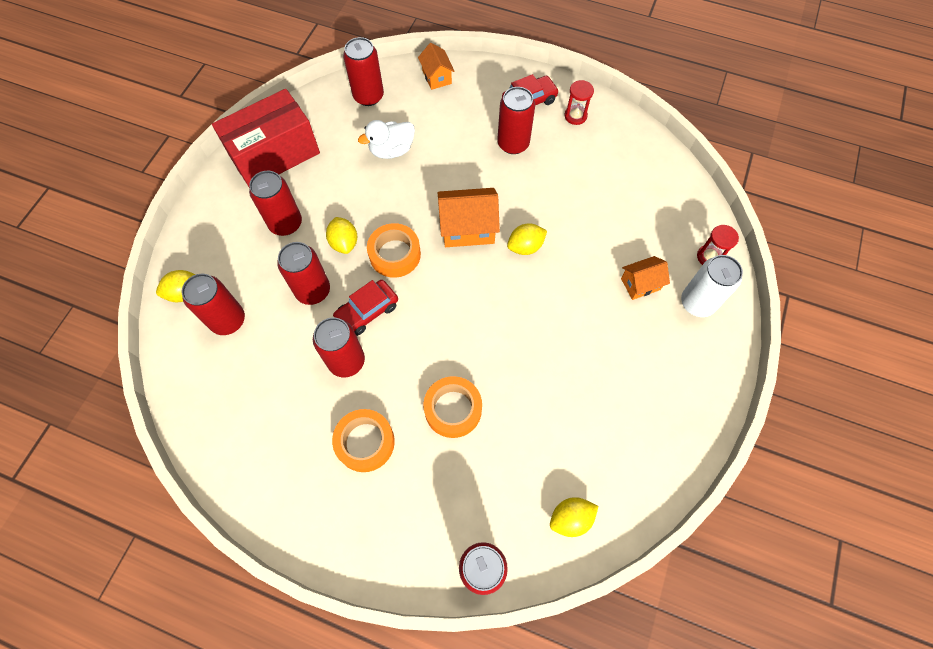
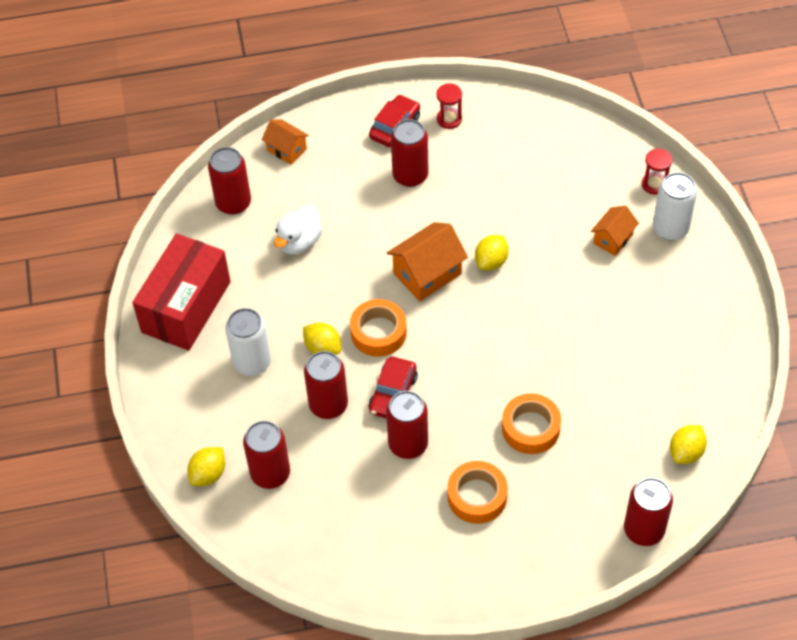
camera: 30 degrees left, 10 degrees down
red can [249,171,302,236] -> white can [225,308,271,376]

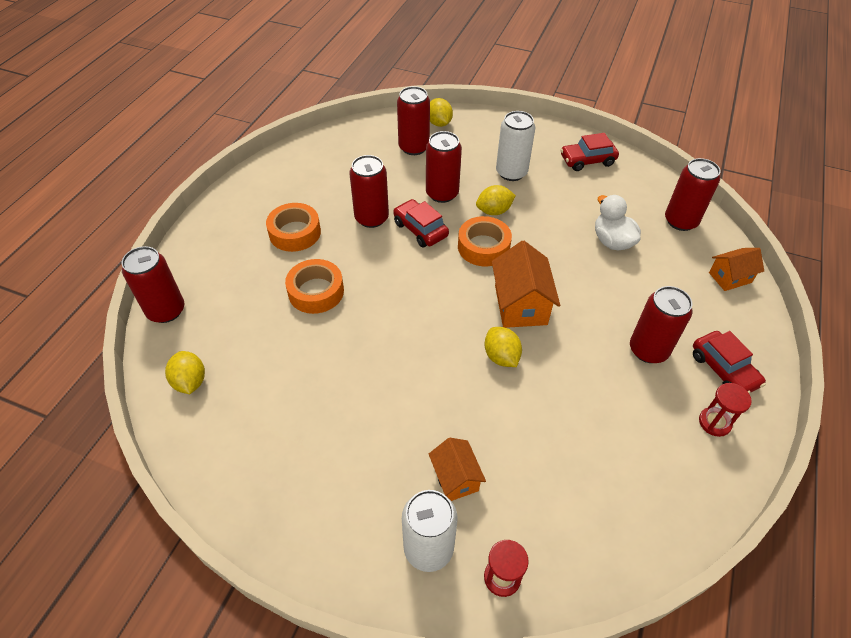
camera: 120 degrees right, 5 degrees down
red box [132,233,231,351] -> red car [560,133,619,171]

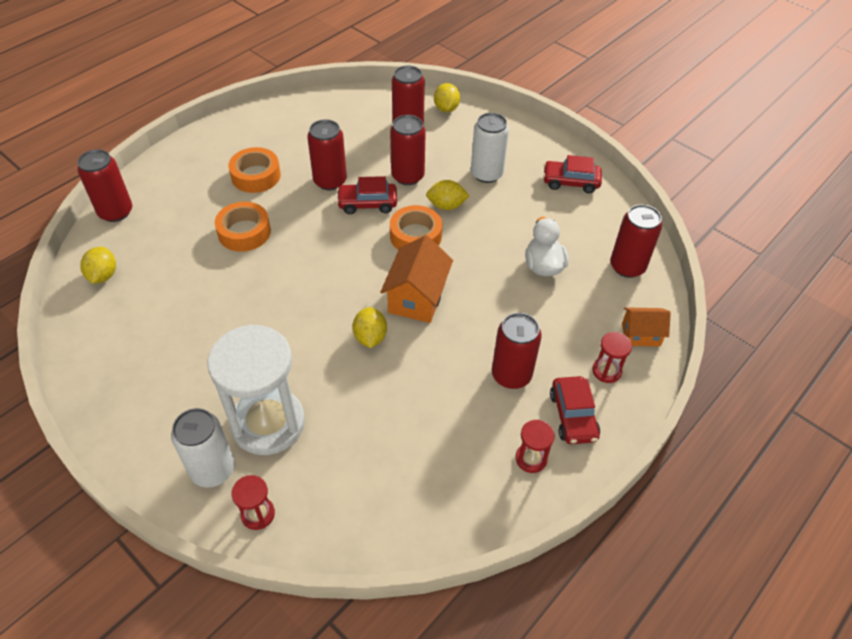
camera: 20 degrees right, 0 degrees up
red car [393,199,449,247] -> red car turned 75 degrees counterclockwise [336,176,397,214]
orange house [429,438,486,501] -> white hourglass [207,324,305,455]
none -> red hourglass [592,332,632,383]

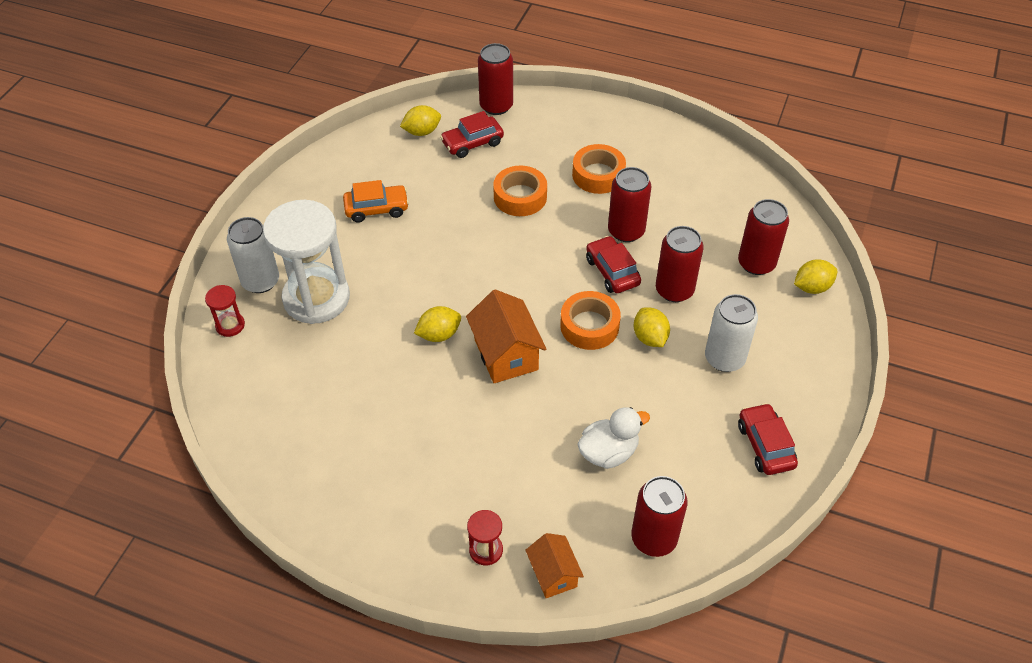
camera: 70 degrees right, 0 degrees up
orange house [380,235,453,323] -> orange house turned 75 degrees clockwise [466,289,546,383]
red can [492,313,542,389] -> none
red hourglass [515,420,555,473] -> none
red car [550,376,600,444] -> red car moved to [440,111,504,158]
none -> orange car [343,180,409,223]

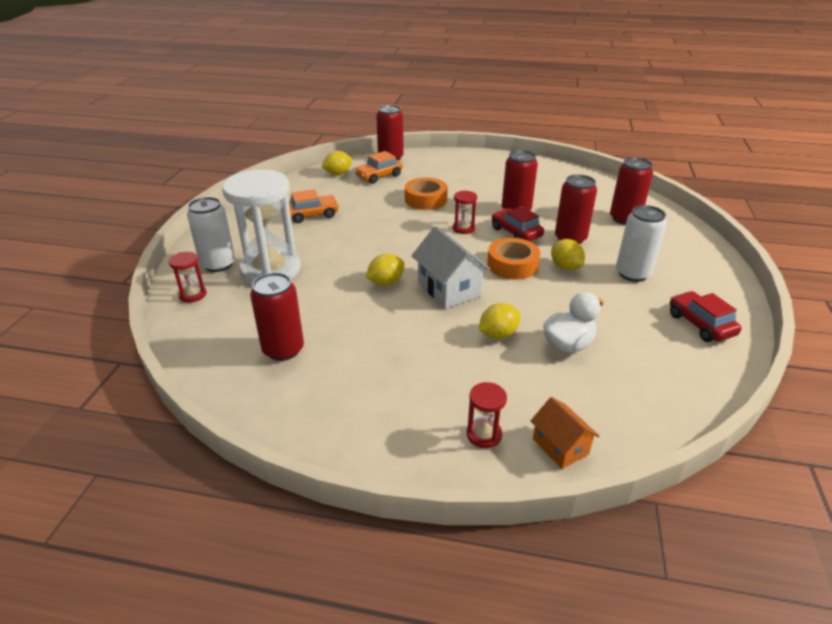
camera: 10 degrees left, 15 degrees down
red car [440,111,504,158] -> orange car [354,151,403,184]
orange house [466,289,546,383] -> white house [412,226,490,309]
orange tape [572,144,626,194] -> none
red can [631,476,688,557] -> red can moved to [250,273,304,361]
yellow lemon [794,259,837,294] -> yellow lemon moved to [479,303,520,339]
none -> red hourglass [453,190,477,234]

